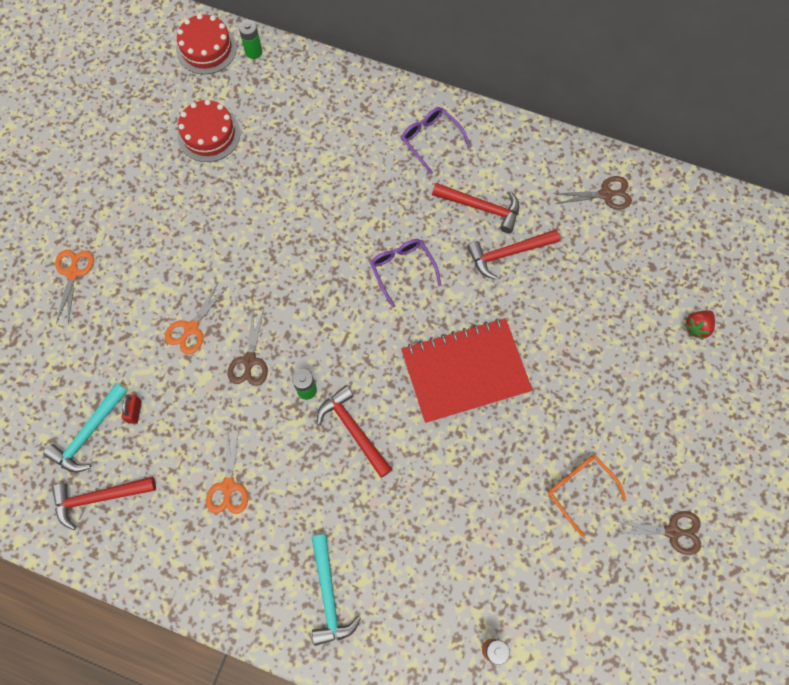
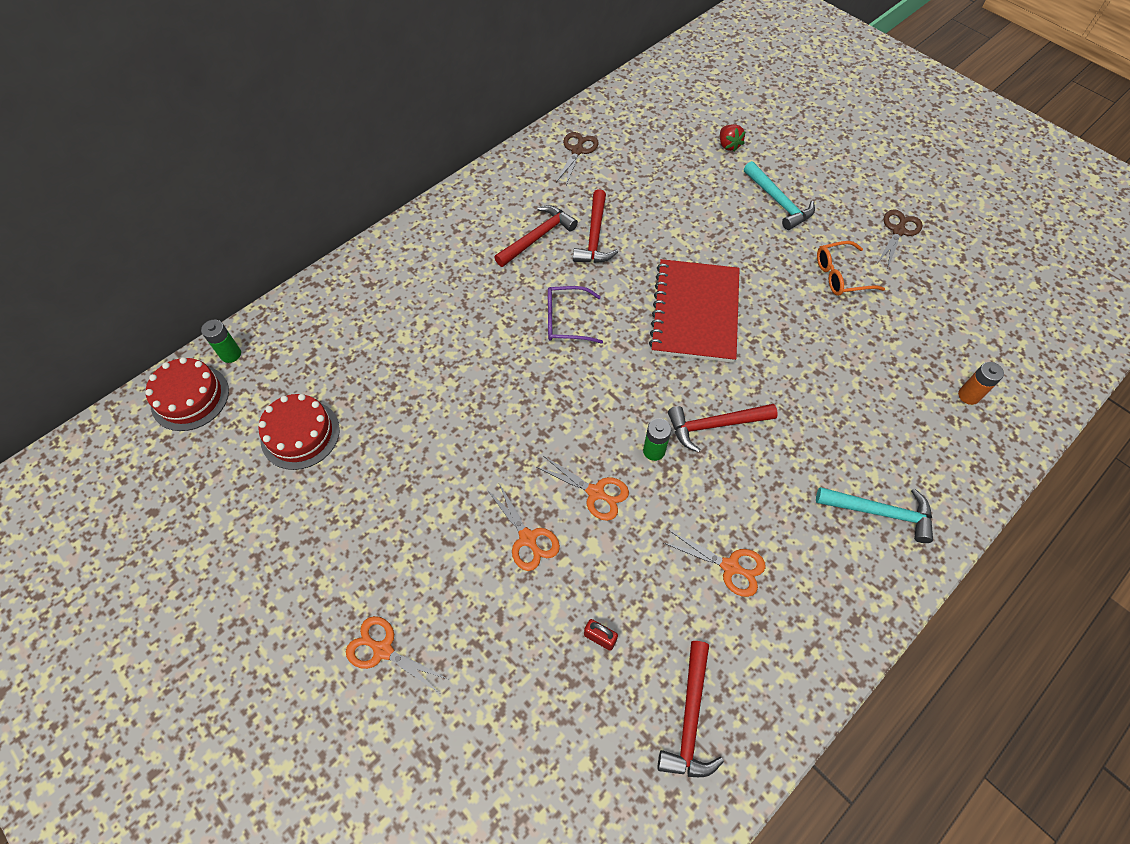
camera: 65 degrees left, 10 degrees down
turquoise hammer [43,383,128,473] -> turquoise hammer moved to [744,161,815,230]
brown scissors [228,308,268,386] -> orange scissors [537,456,629,521]
purple glasses [401,107,470,175] -> none

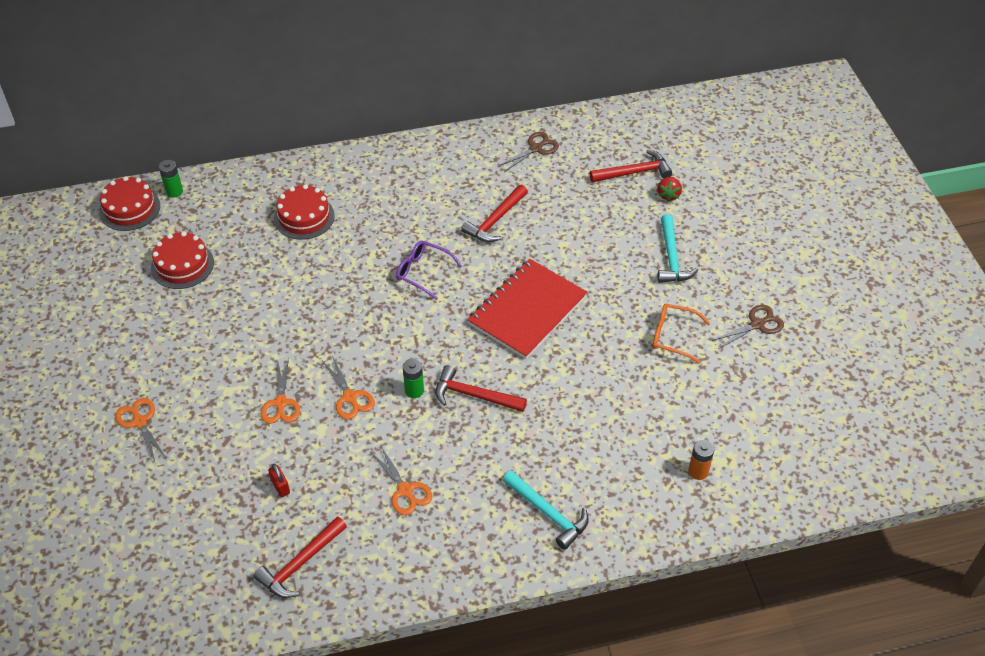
camera: 30 degrees right, 10 degrees down
red hammer [494,205,578,267] -> red hammer moved to [590,150,672,182]
none -> red cake [274,184,335,240]

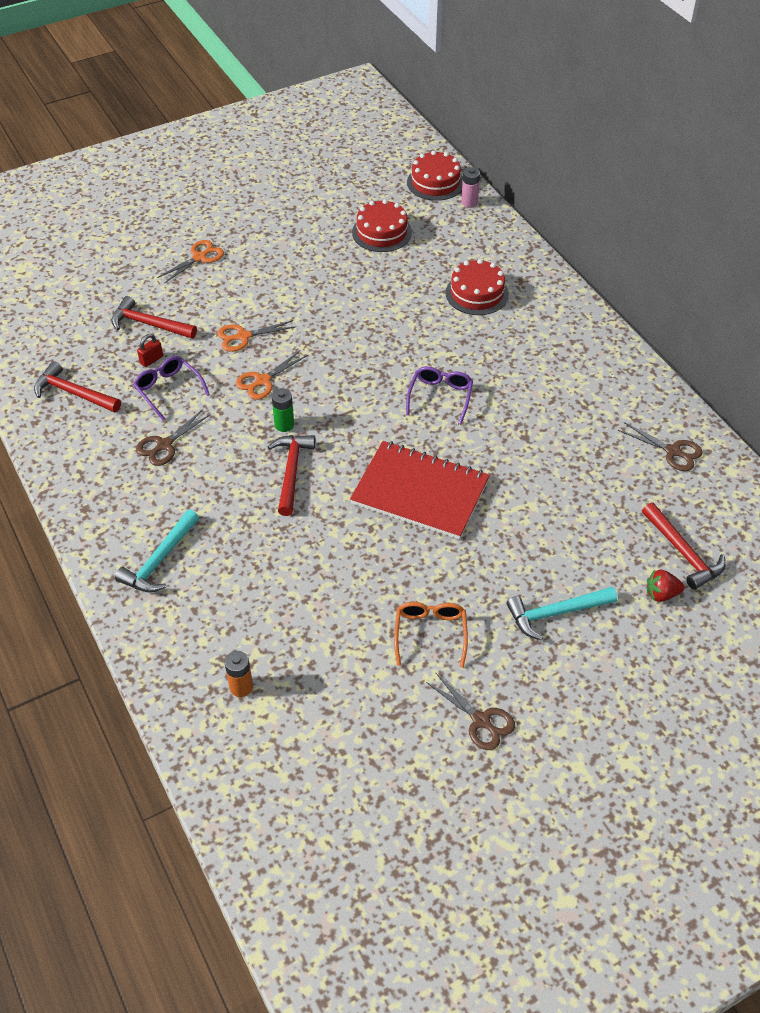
camera: 75 degrees right, 0 degrees up
green battery [159,160,183,198] -> pink battery [461,167,480,207]
orange scissors [371,447,433,515] -> brown scissors [136,409,211,466]
red hammer [461,184,528,242] -> red hammer moved to [111,296,197,339]
none -> purple glasses [133,356,210,421]

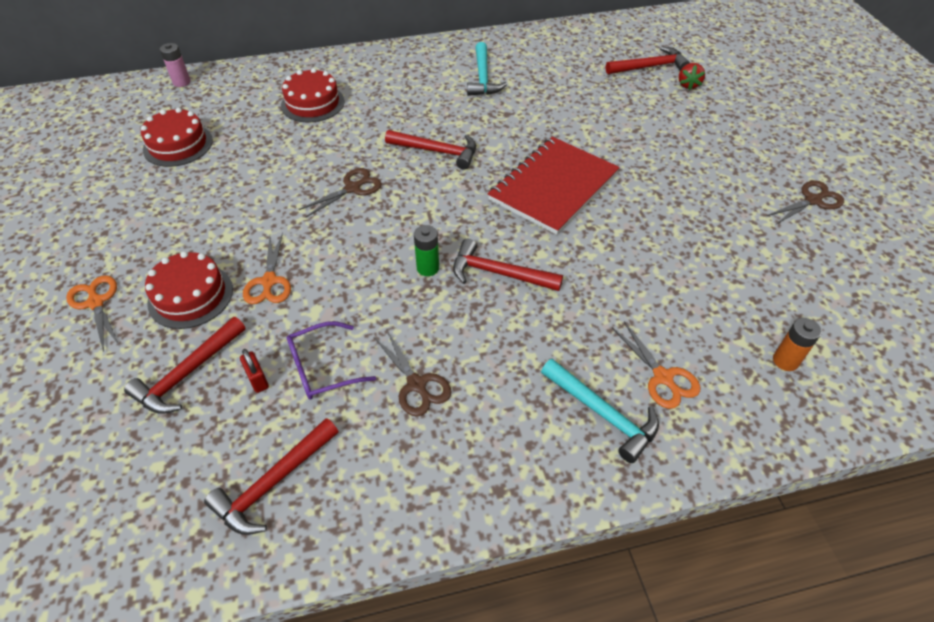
camera: 75 degrees left, 0 degrees up
orange scissors [236,351,308,400] -> orange scissors moved to [612,321,700,409]
orange glasses [394,602,468,668] -> none
purple glasses [406,366,473,425] -> red hammer [385,130,476,170]
red cake [407,151,463,201] -> red cake moved to [145,251,233,329]
turquoise hammer [506,587,617,641] -> turquoise hammer moved to [467,42,507,96]
brown scissors [618,422,702,471] -> brown scissors moved to [299,168,382,217]

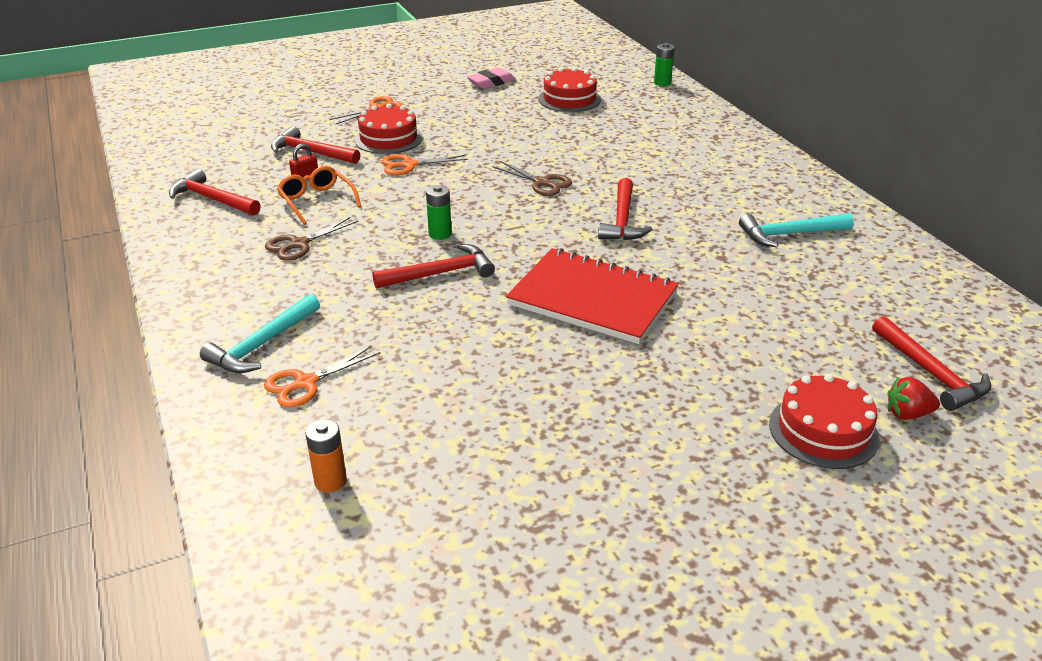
camera: 80 degrees right, 15 degrees down
pink battery [160,43,191,87] -> green battery [654,43,675,86]
red cake [281,68,345,122] -> red cake moved to [769,374,880,469]
purple glasses [287,321,376,399] -> orange glasses [277,166,362,225]
red hammer [453,239,563,291] -> red hammer turned 60 degrees clockwise [372,244,495,289]
brown scissors [767,180,844,224] -> none
none -> pink eraser [467,67,515,89]

